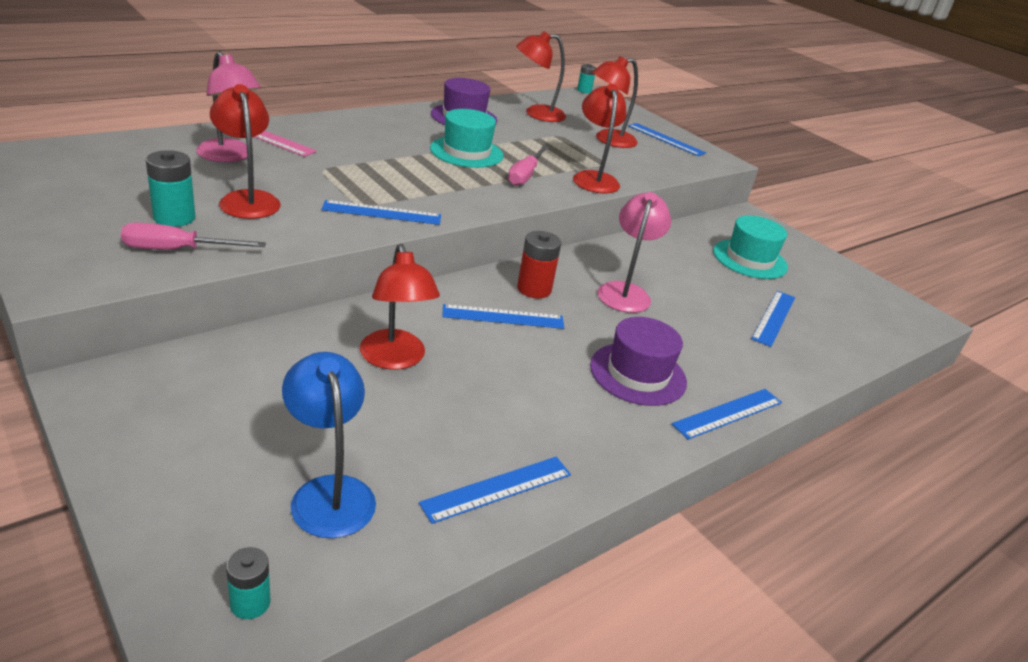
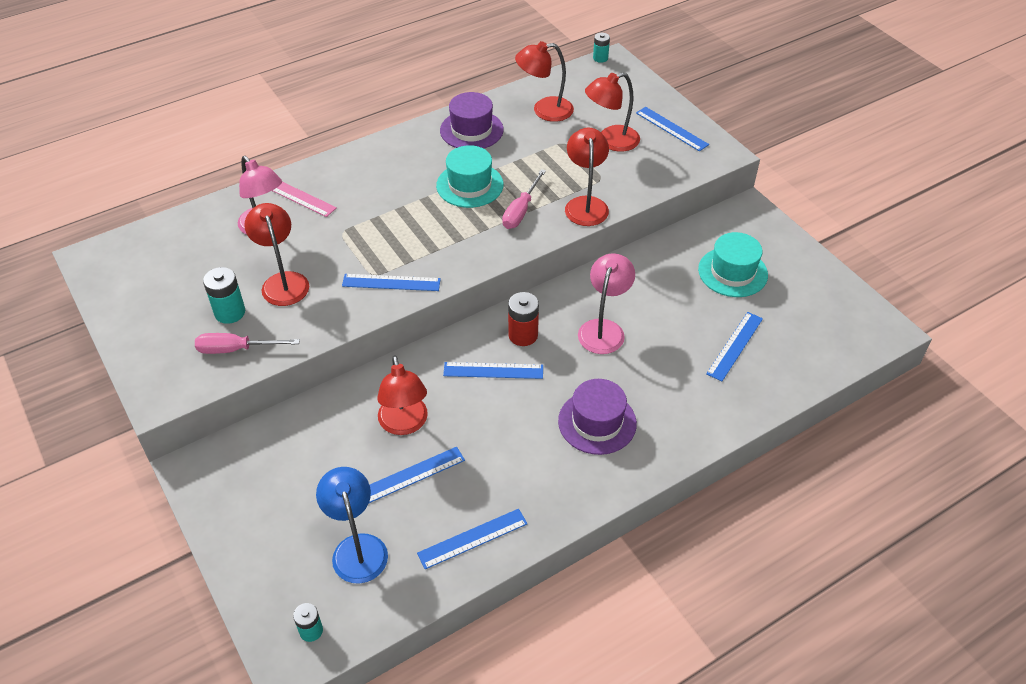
camera: 10 degrees right, 15 degrees up
blue ruler [672,389,782,440] -> blue ruler moved to [369,447,465,503]

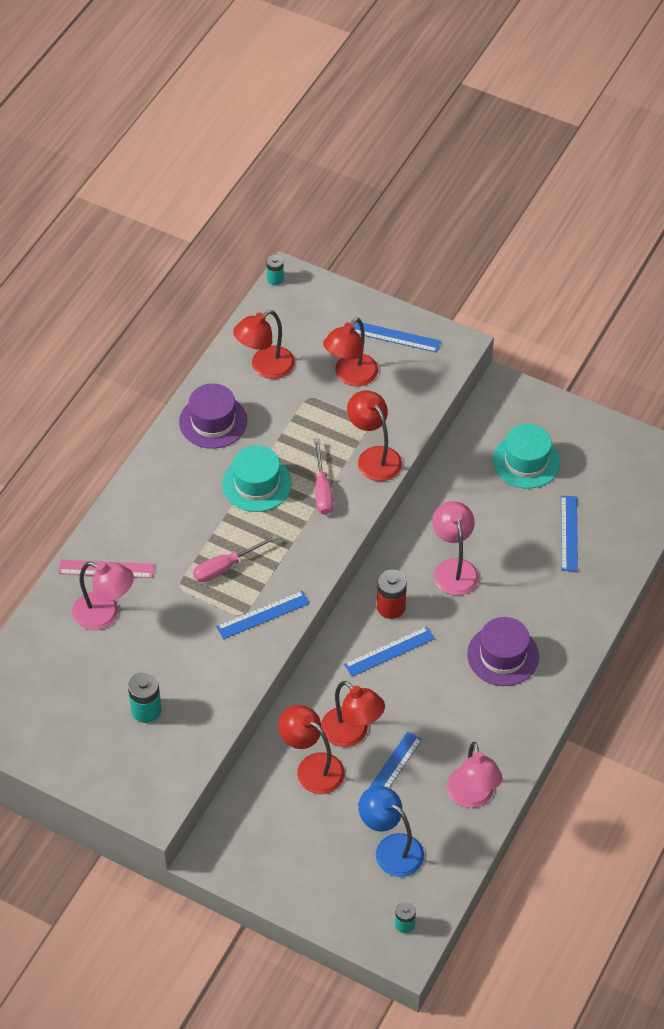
camera: 30 degrees left, 5 degrees up
pink screwdriver [195,333,300,354] -> pink screwdriver moved to [193,535,278,583]
red lamp [244,203,309,306] -> red lamp moved to [278,705,345,794]
blue ruler [417,509,528,569] -> pink lamp [447,742,503,808]

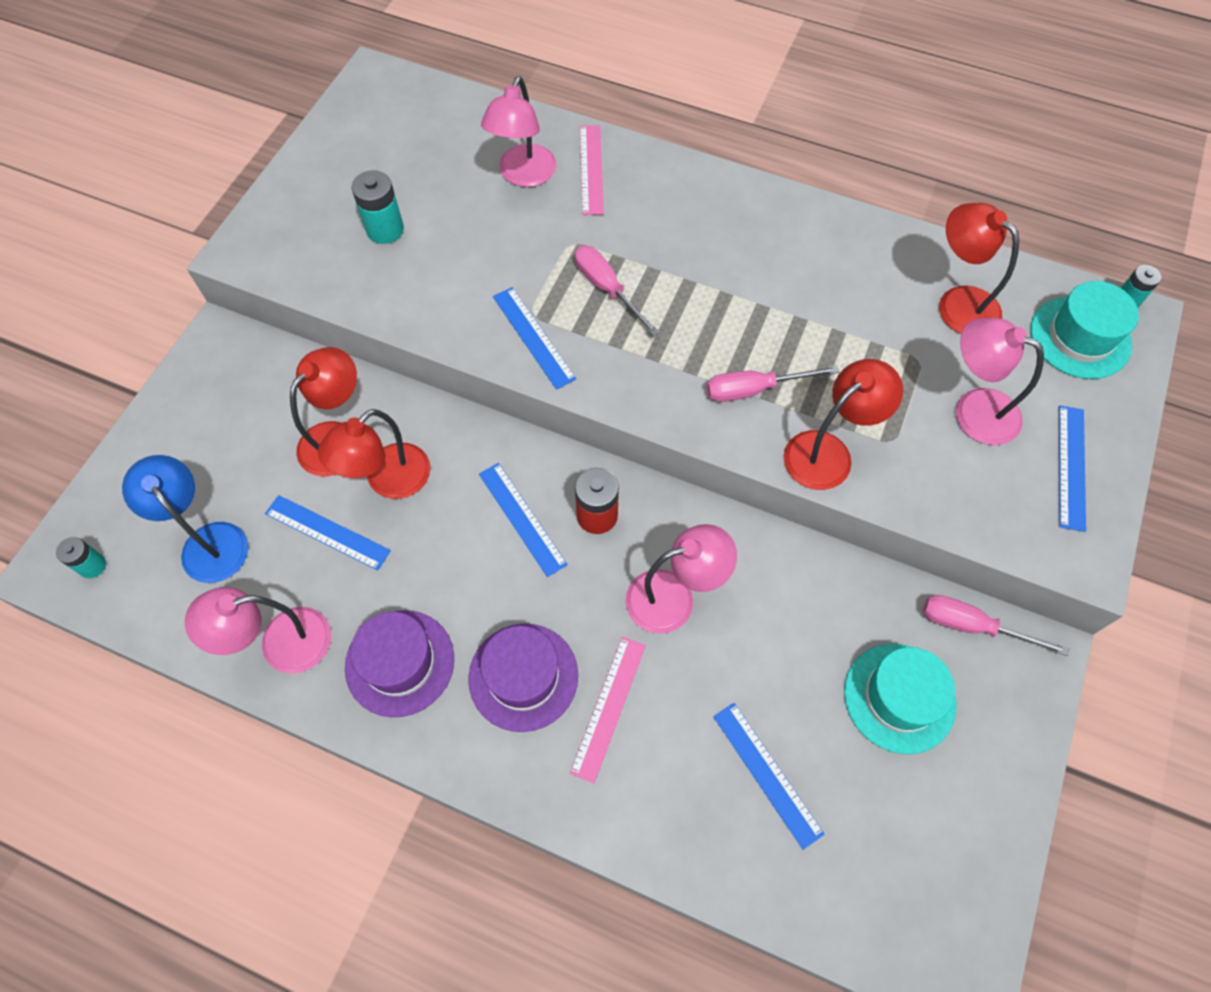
camera: 85 degrees right, 10 degrees up
purple hat [179,383,247,449] -> purple hat moved to [345,610,454,717]
turquoise hat [222,445,292,512] -> turquoise hat moved to [1031,281,1139,379]
red lamp [323,318,378,387] -> pink lamp [956,318,1044,445]
blue lamp [358,786,424,877] -> blue lamp turned 75 degrees counterclockwise [122,455,248,583]
blue ruler [561,496,578,572] -> blue ruler turned 60 degrees clockwise [713,703,825,850]
none -> pink ruler [570,637,646,783]
none -> pink screwdriver [923,595,1069,656]

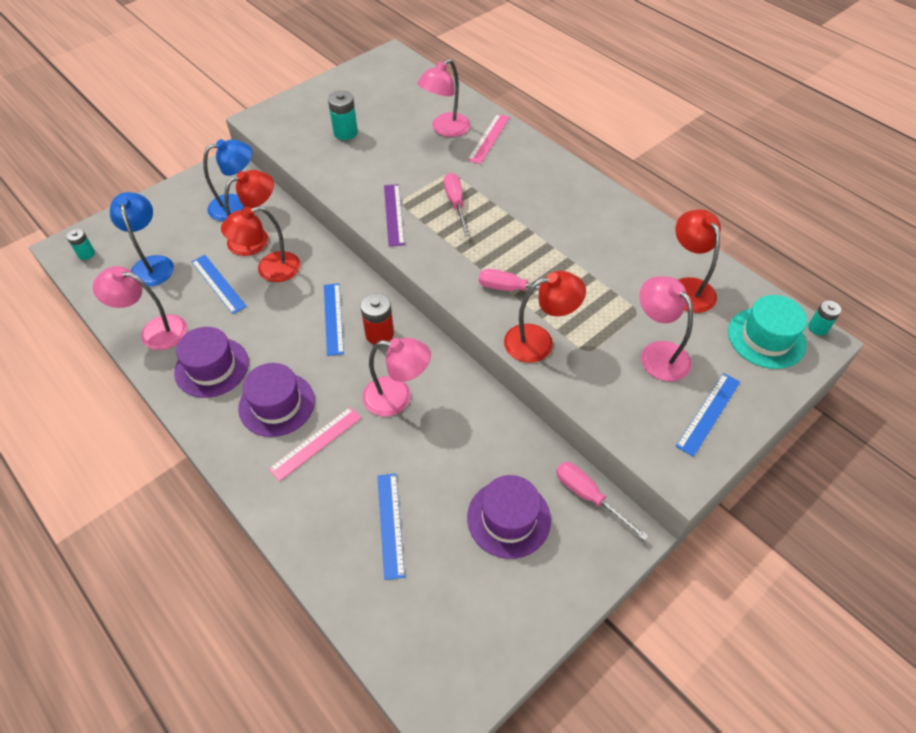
camera: 25 degrees right, 10 degrees down
blue ruler [493,287,577,390] -> purple ruler [384,184,405,247]
turquoise hat [844,644,956,754] -> purple hat [467,475,551,559]
none -> blue lamp [203,139,252,221]

